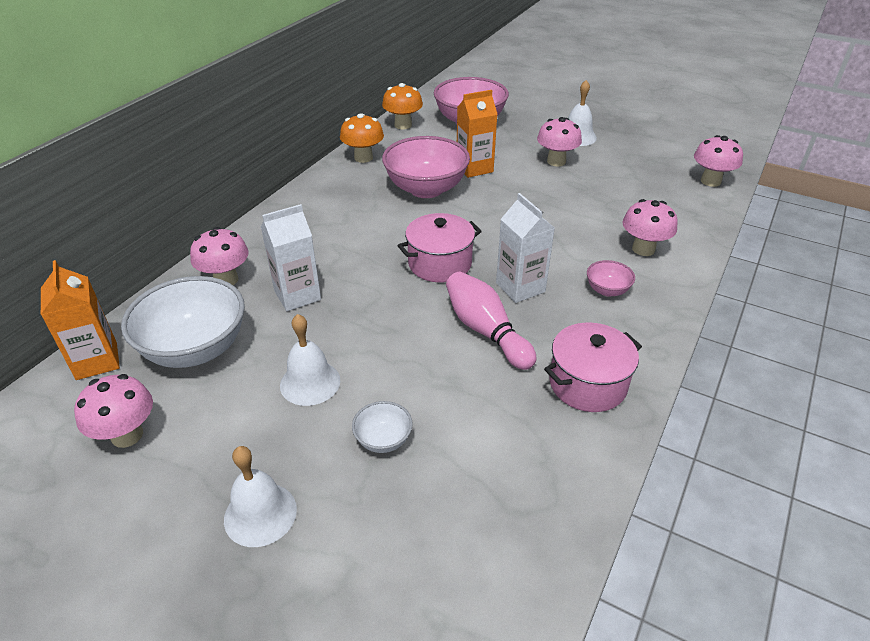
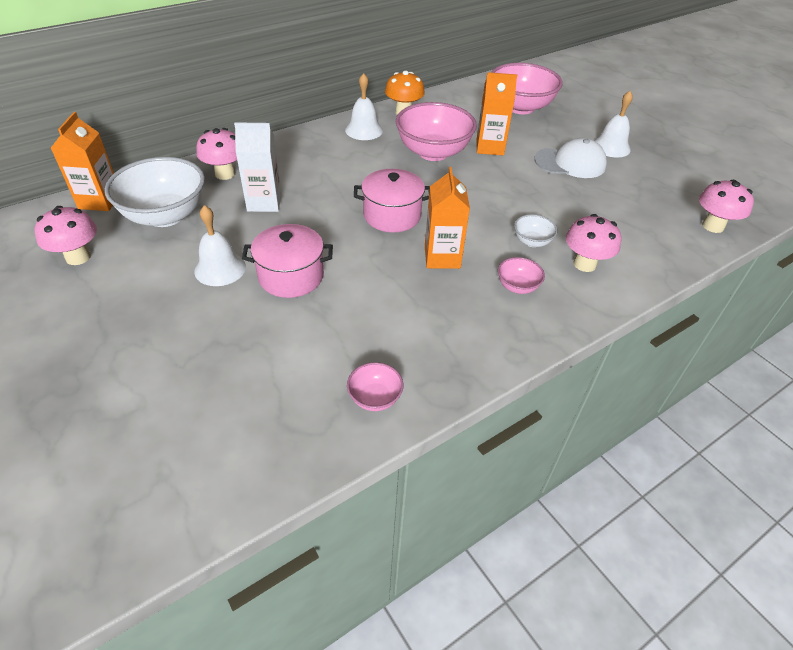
camera: 25 degrees right, 5 degrees up
white bell [224,446,297,547] -> white bell moved to [345,73,383,140]
white bowl [352,401,413,453] -> white bowl moved to [514,214,558,247]
orange mushroom [382,83,423,129] -> none
pink bowling pin [446,272,537,370] -> none
white carton [496,193,555,303] -> orange carton [425,167,470,269]
pink mushroom [537,117,582,167] -> white cap [534,138,607,178]
pink pot [544,323,642,412] -> pink pot moved to [242,224,333,298]
none -> pink bowl [347,362,403,411]

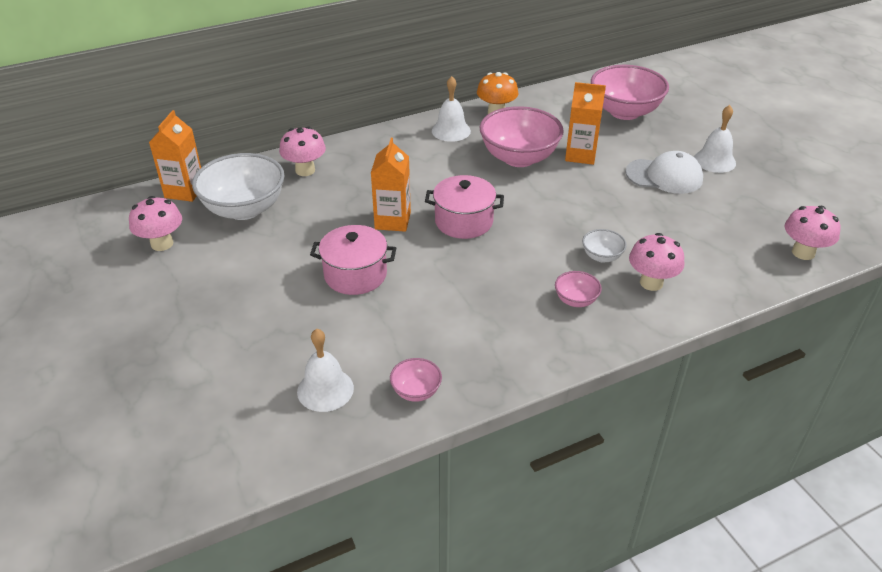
camera: 10 degrees right, 5 degrees down
white bell [194,205,246,286] -> white bell moved to [297,329,354,412]
white carton [234,122,282,212] -> none
orange carton [425,167,470,269] -> orange carton moved to [371,138,411,232]

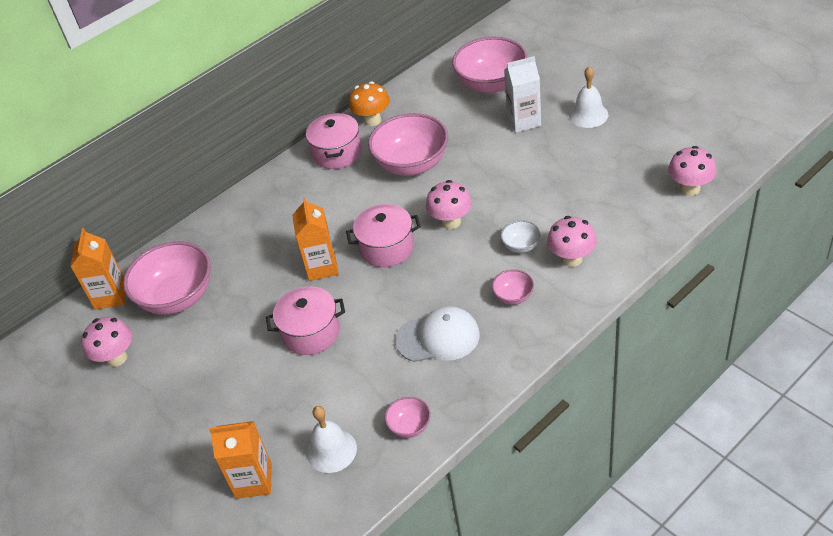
camera: 10 degrees left, 5 degrees up
white bowl [192,153,285,220] -> pink bowl [123,241,211,315]
pink mushroom [279,127,326,176] -> pink mushroom moved to [426,180,472,229]
white bell [432,76,471,142] -> pink pot [306,112,362,169]
orange carton [565,82,606,165] -> orange carton moved to [209,421,272,499]
white cap [625,151,703,194] -> white cap moved to [396,306,480,362]
none -> white carton [504,56,541,133]

